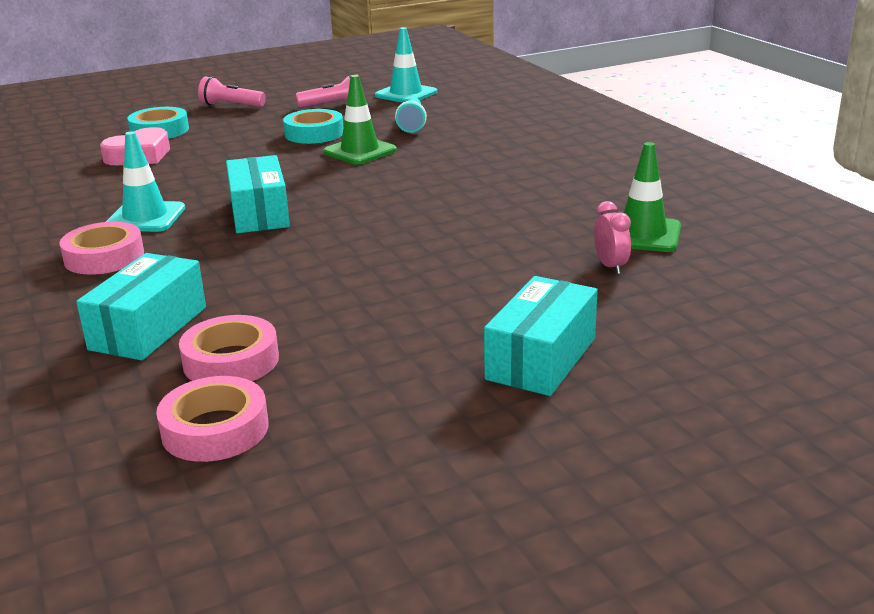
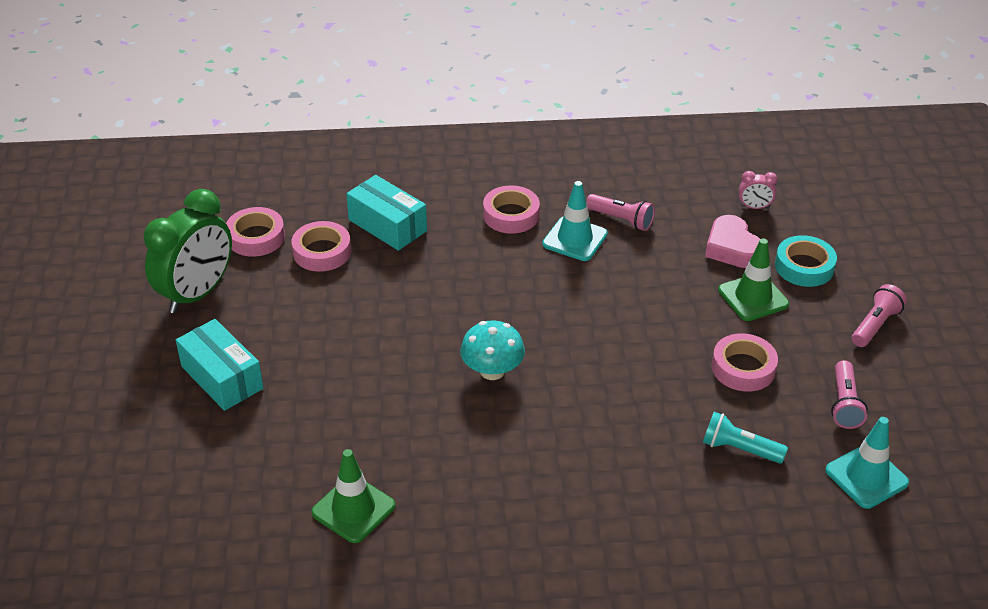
camera: 110 degrees right, 15 degrees up
turquoise box [226,155,290,233] -> none
turquoise tape [283,109,343,144] -> pink tape [712,333,778,392]
green traffic cone [323,75,397,164] -> green traffic cone moved to [718,239,789,321]
pink clock [594,201,631,274] -> pink clock moved to [739,171,778,209]
none -> green clock [144,189,232,314]
none -> turquoise mushroom [460,320,525,380]
none -> pink flashlight [586,194,655,231]

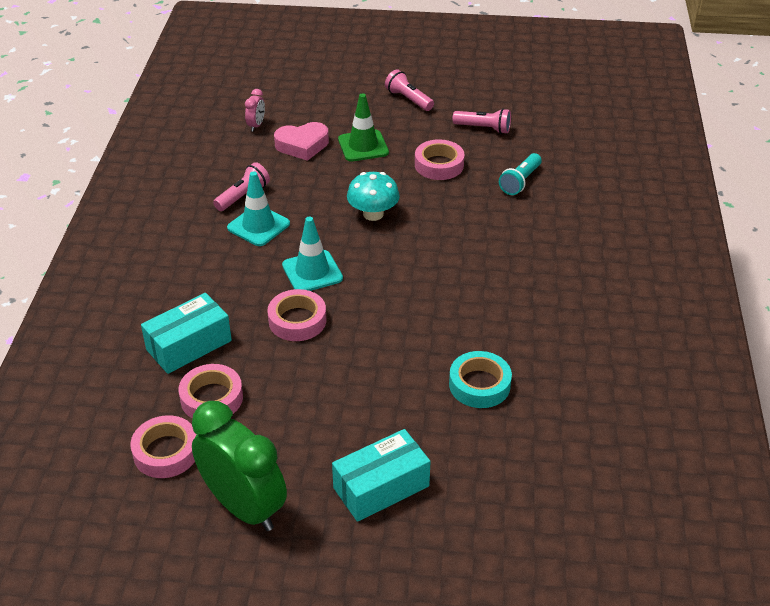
camera: 80 degrees left, 0 degrees up
green traffic cone [311,449,395,543] -> none
turquoise mushroom [460,320,525,380] -> turquoise mushroom moved to [347,172,400,221]
pink tape [483,185,540,233] -> pink tape moved to [267,289,326,341]
turquoise tape [775,235,837,287] -> turquoise tape moved to [449,351,512,408]
turquoise traffic cone [825,417,909,509] -> turquoise traffic cone moved to [282,217,343,291]

